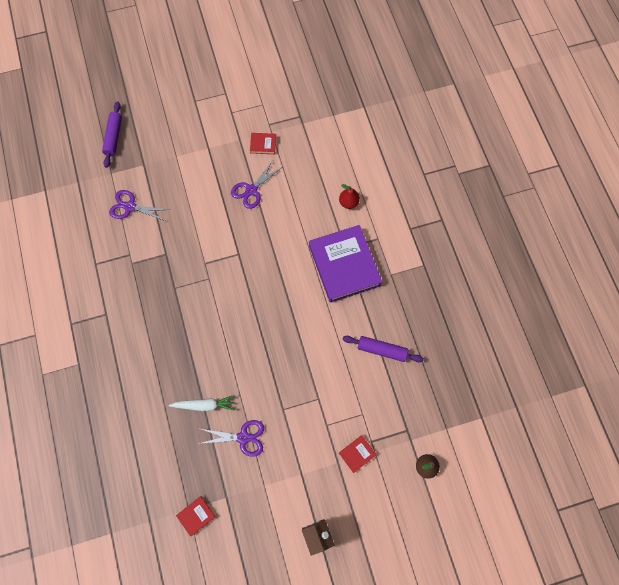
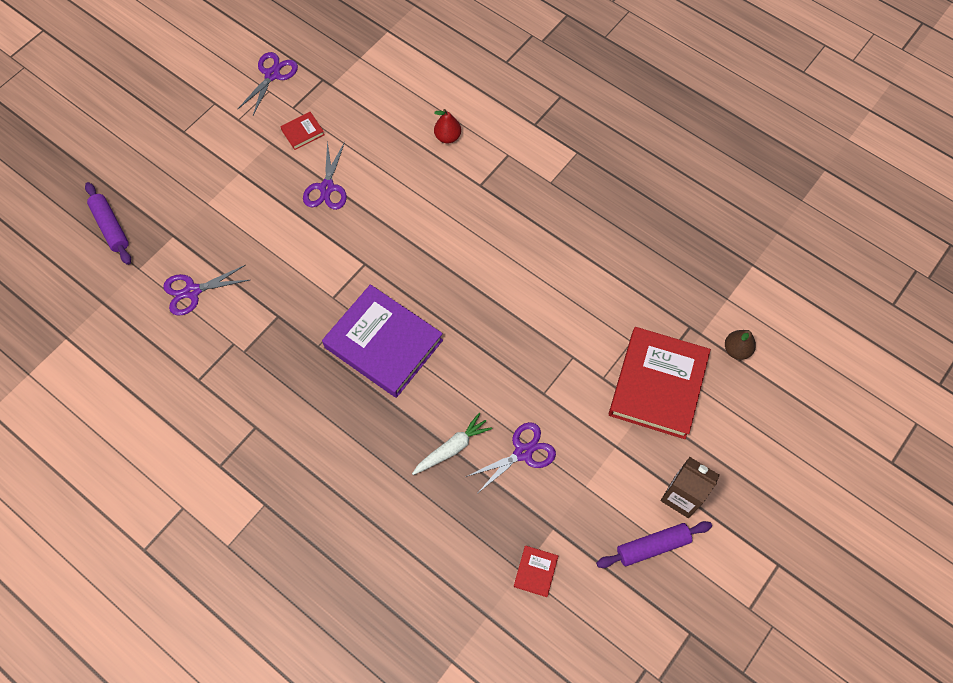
camera: 35 degrees left, 5 degrees down
purple book [309,225,382,303] -> purple book moved to [322,284,443,398]
red book [339,435,377,473] -> red book [609,327,711,439], size x2.44
purple rolling pin [342,336,424,362] -> purple rolling pin moved to [596,521,712,568]
none -> purple scissors [238,52,298,115]

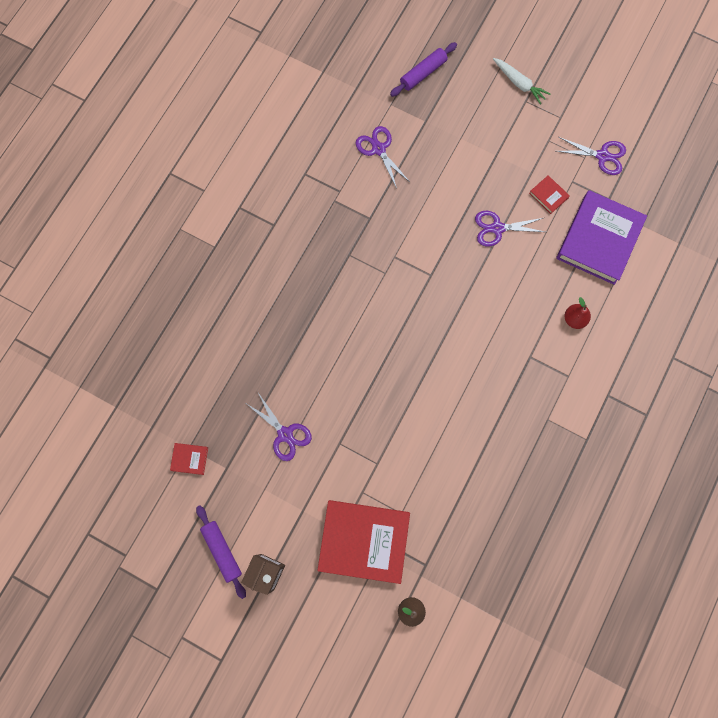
camera: 80 degrees right, 10 degrees up
purple book [322,284,443,398] -> purple book moved to [556,190,647,285]
white carrot [412,413,492,475] -> white carrot moved to [493,58,550,105]

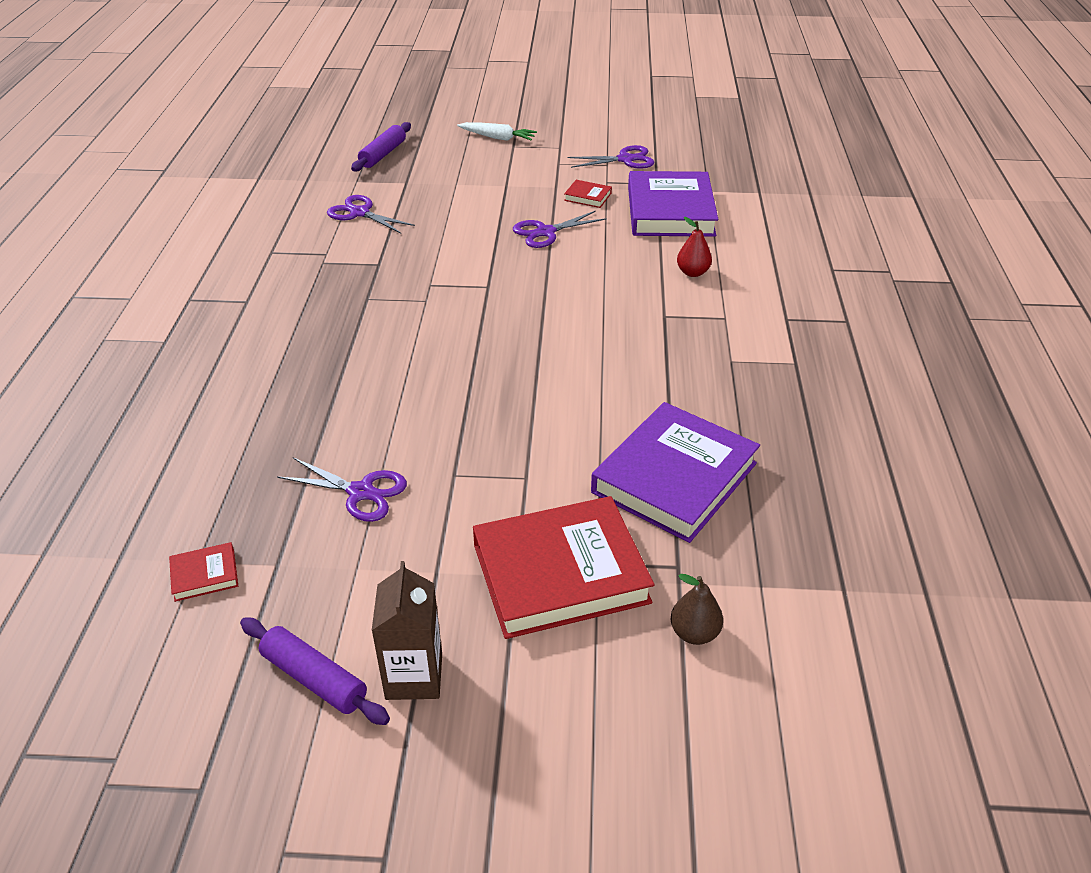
camera: 25 degrees left, 35 degrees down
none -> purple book [591,402,760,543]

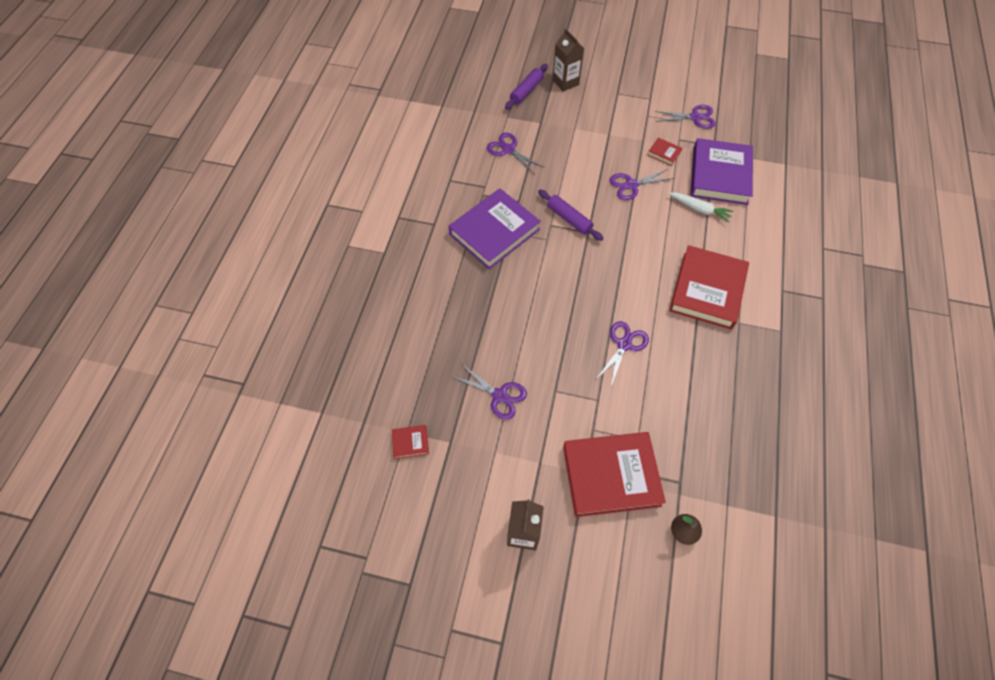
camera: 10 degrees right, 20 degrees up
purple rolling pin [240,617,390,725] -> purple rolling pin moved to [538,190,603,241]
white carrot [457,122,537,141] -> white carrot moved to [668,192,734,222]
purple book [591,402,760,543] -> purple book moved to [449,188,541,269]
red pear [677,217,712,277] -> none
none -> brown carton [552,29,584,92]
none -> purple scissors [597,321,649,386]
none -> red book [669,245,749,330]

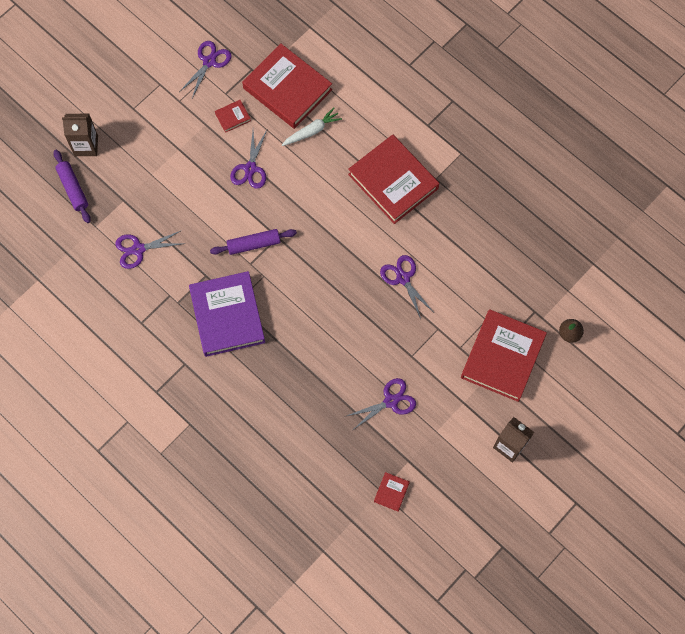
camera: 60 degrees left, 10 degrees up
purple book [690,138,753,205] -> red book [242,43,332,129]

